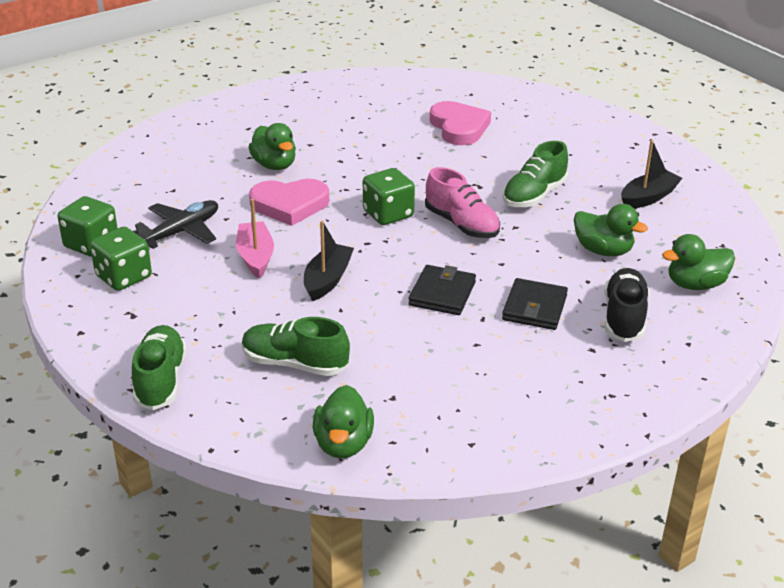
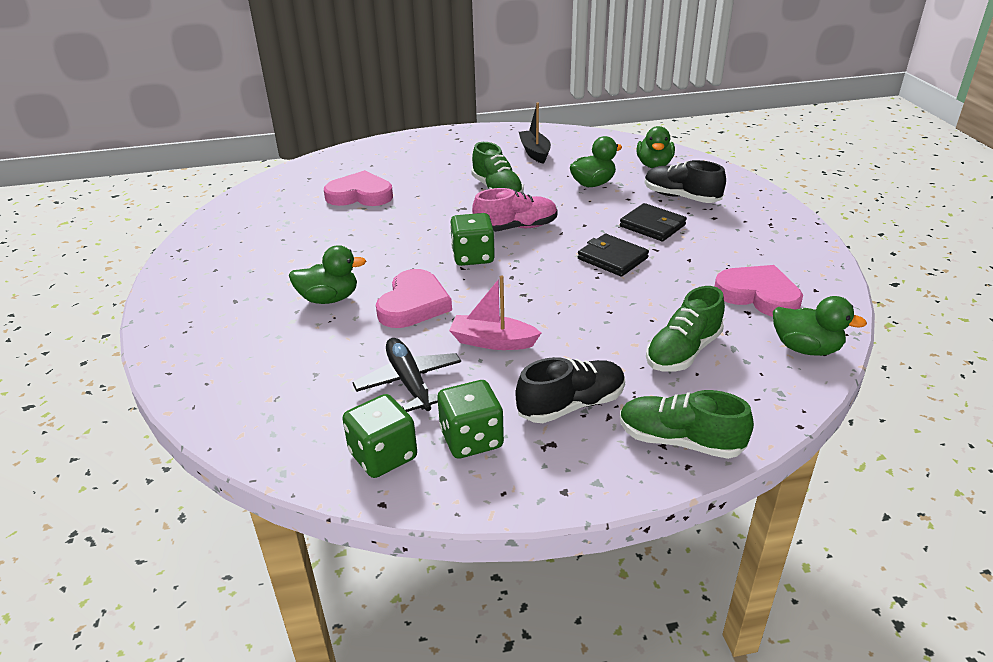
camera: 65 degrees left, 0 degrees up
black boat [304,221,354,301] -> none
none -> black shoe [515,357,625,423]
none -> pink heart [714,265,803,317]

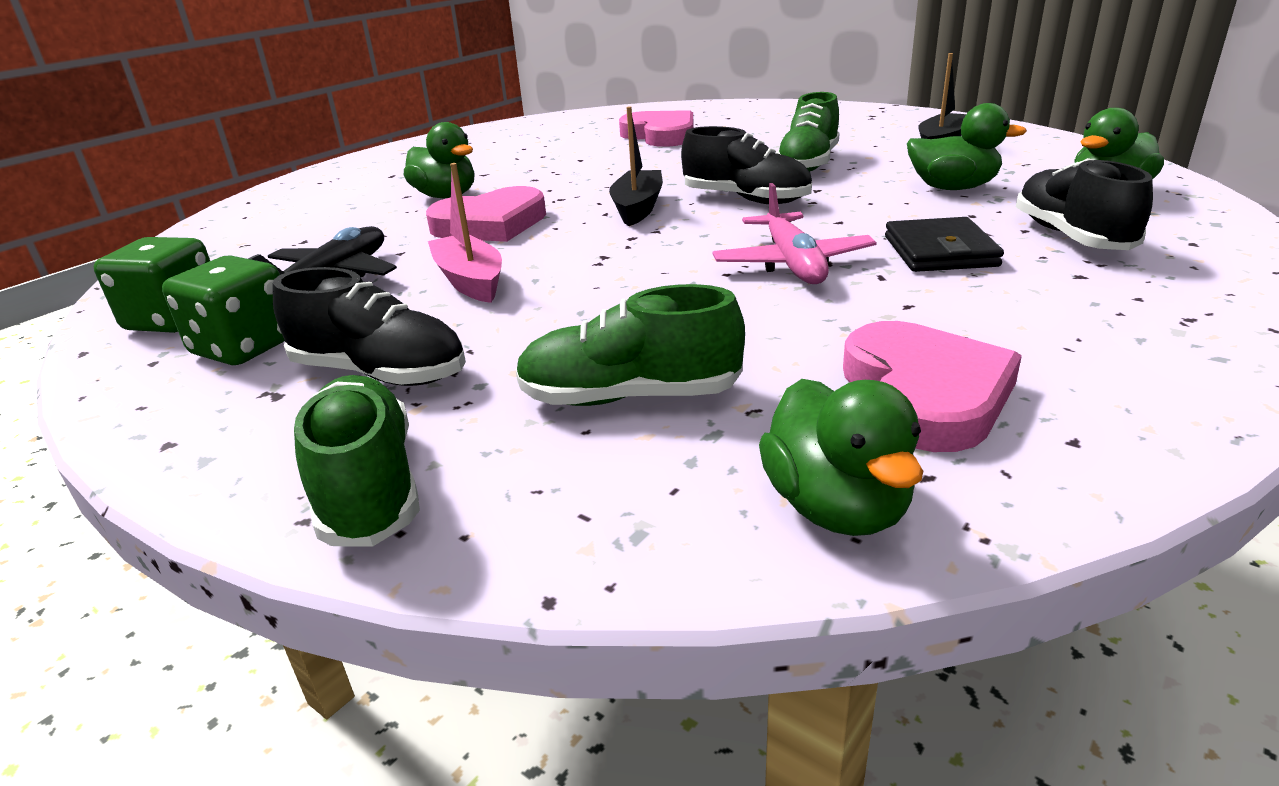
camera: 50 degrees right, 5 degrees down
green dice [450,213,495,266] -> black boat [609,106,663,226]
pink shoe [472,188,558,232] -> black shoe [681,126,812,204]
black wallet [578,234,649,277] -> pink plane [712,183,877,284]

